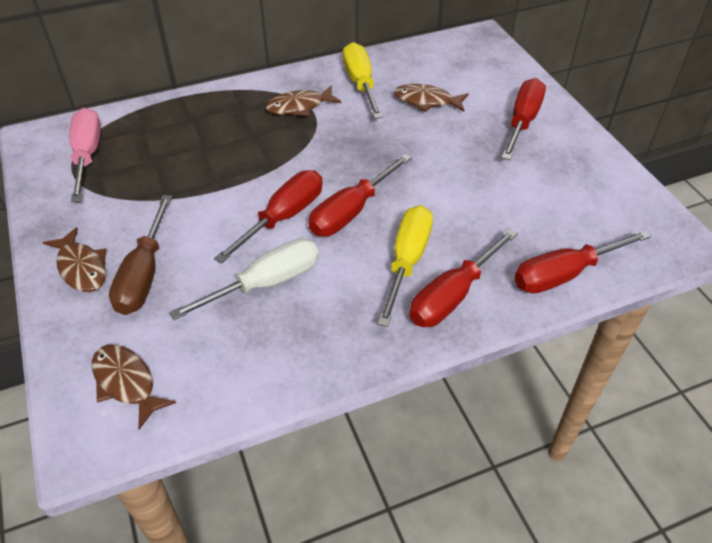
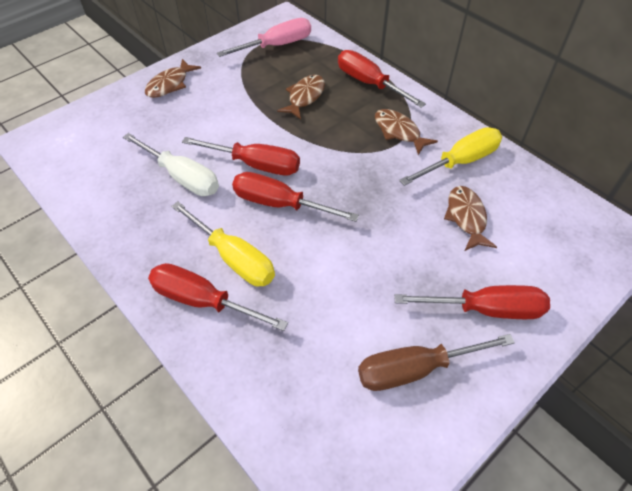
camera: 70 degrees right, 5 degrees up
brown fish [92,345,176,429] -> brown fish moved to [277,75,325,119]
brown screwdriver [109,195,172,315] -> brown screwdriver moved to [358,334,515,391]
yellow screwdriver [377,205,433,327] -> yellow screwdriver turned 45 degrees clockwise [171,201,275,287]
red screwdriver [514,230,651,294] -> red screwdriver moved to [338,50,426,108]

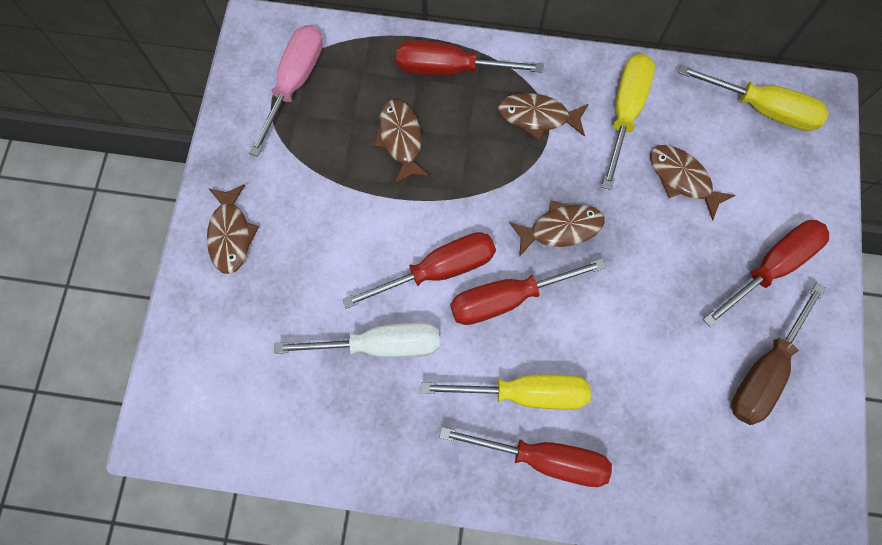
camera: 40 degrees left, 20 degrees up
red screwdriver [148,263,288,331] -> red screwdriver turned 150 degrees counterclockwise [439,427,612,487]
none -> brown fish [509,201,605,257]
none -> yellow screwdriver [678,65,829,131]

